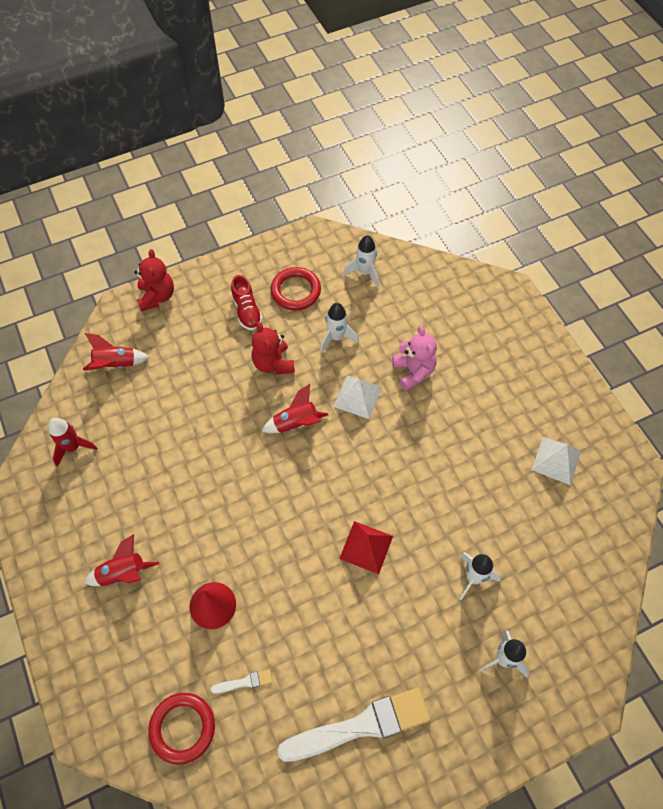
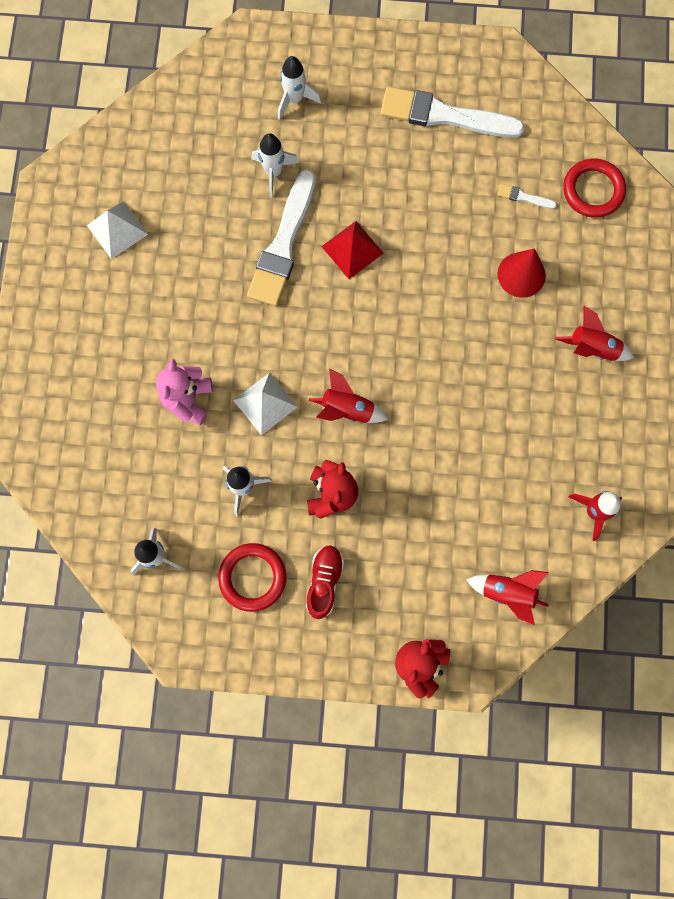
camera: 150 degrees left, 15 degrees up
none -> white brush [247,170,316,306]

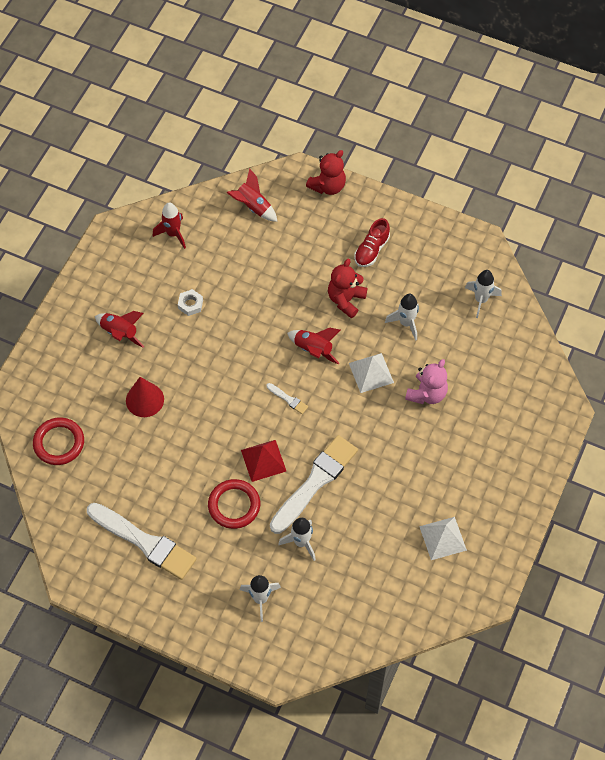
camera: 160 degrees left, 15 degrees down
red ring [218,543,286,612] -> red ring moved to [208,479,260,529]
white brush [497,184,557,209] -> white brush moved to [266,383,308,414]
none -> white nut [178,289,203,316]

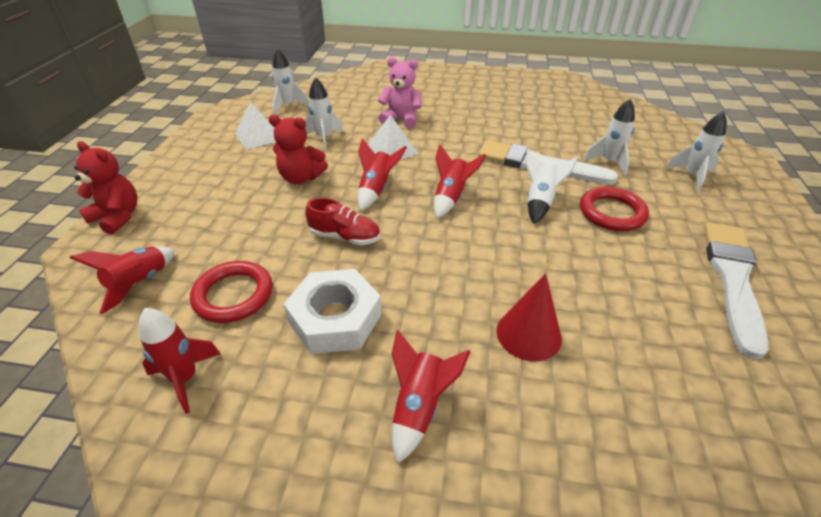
camera: 105 degrees left, 20 degrees down
red ring [33,417,84,465] -> red ring moved to [190,261,272,323]
white nut [178,289,203,316] -> white nut [284,269,382,354], size x2.07
red pyramid [241,440,286,482] -> white rocket [525,148,578,224]
white brush [266,383,308,414] -> red rocket [434,144,486,218]
red shoe [354,218,390,267] -> red shoe moved to [305,198,380,245]
white pyramid [419,517,467,560] -> white pyramid moved to [235,102,276,150]

